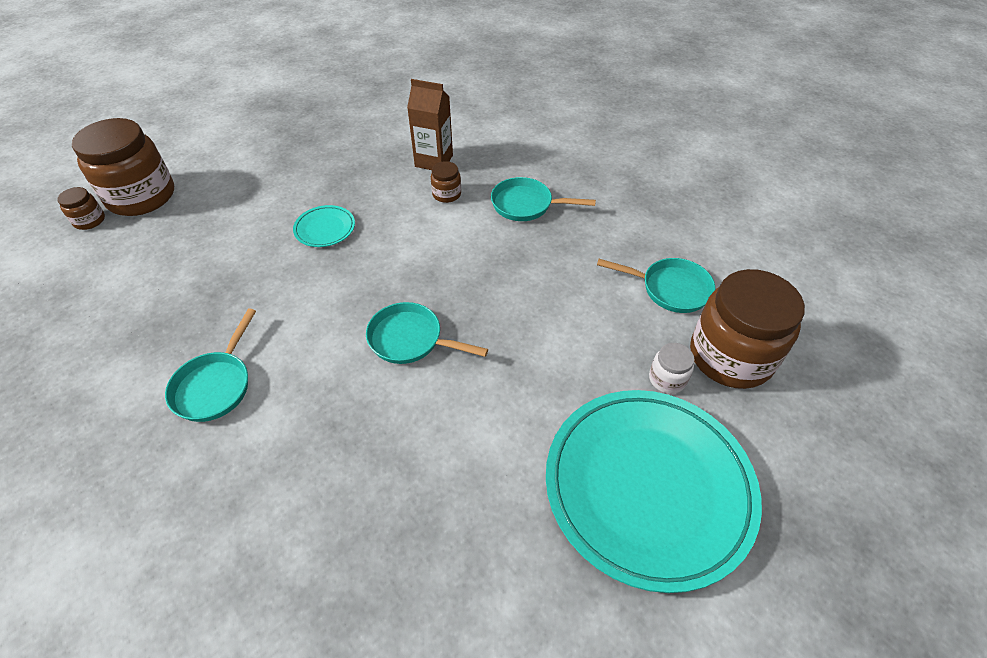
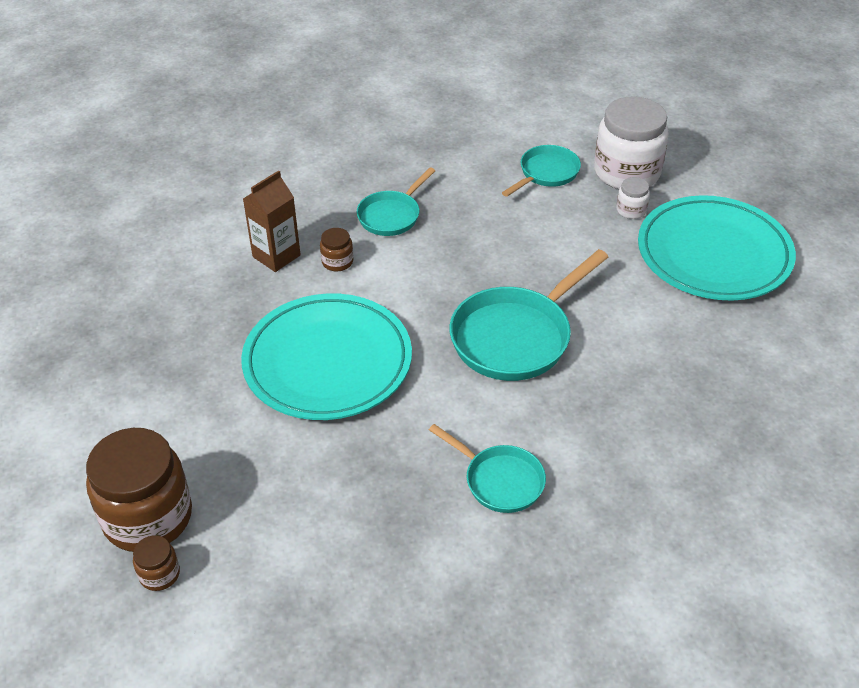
camera: 65 degrees left, 5 degrees down
turquoise plate [293,205,355,247] -> turquoise plate [241,293,412,420], size x2.45
turquoise pan [366,302,488,364] -> turquoise pan [450,249,608,381], size x1.70
brown jar [690,269,805,389] -> white jar [594,97,669,189]

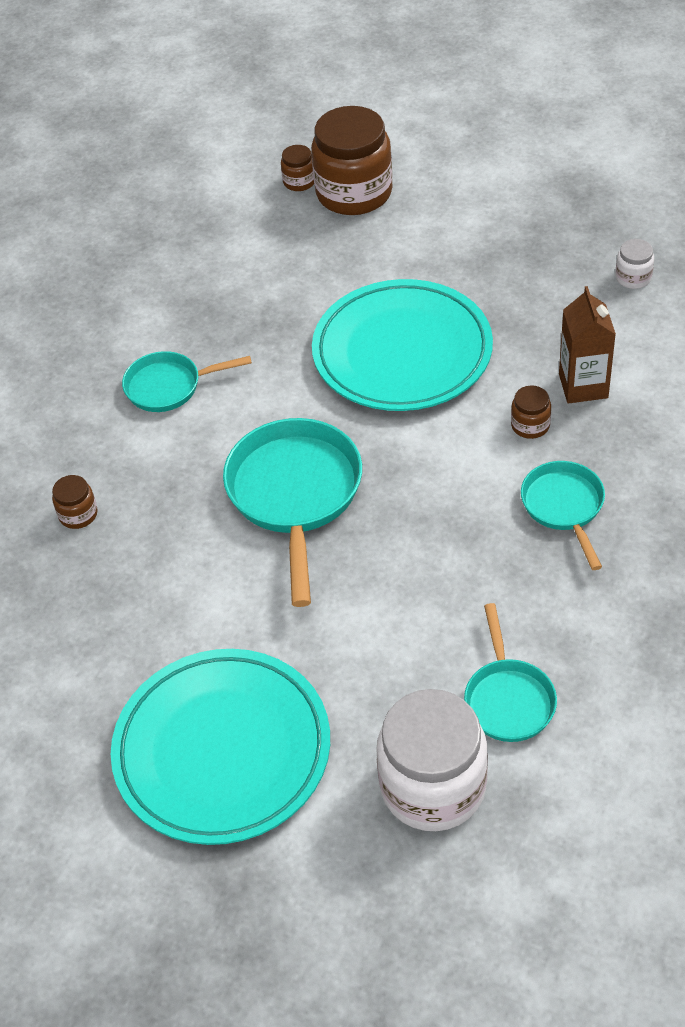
camera: 135 degrees right, 5 degrees up
white jar [616,177,650,219] -> white jar moved to [615,239,654,289]
none -> brown jar [52,475,98,529]

